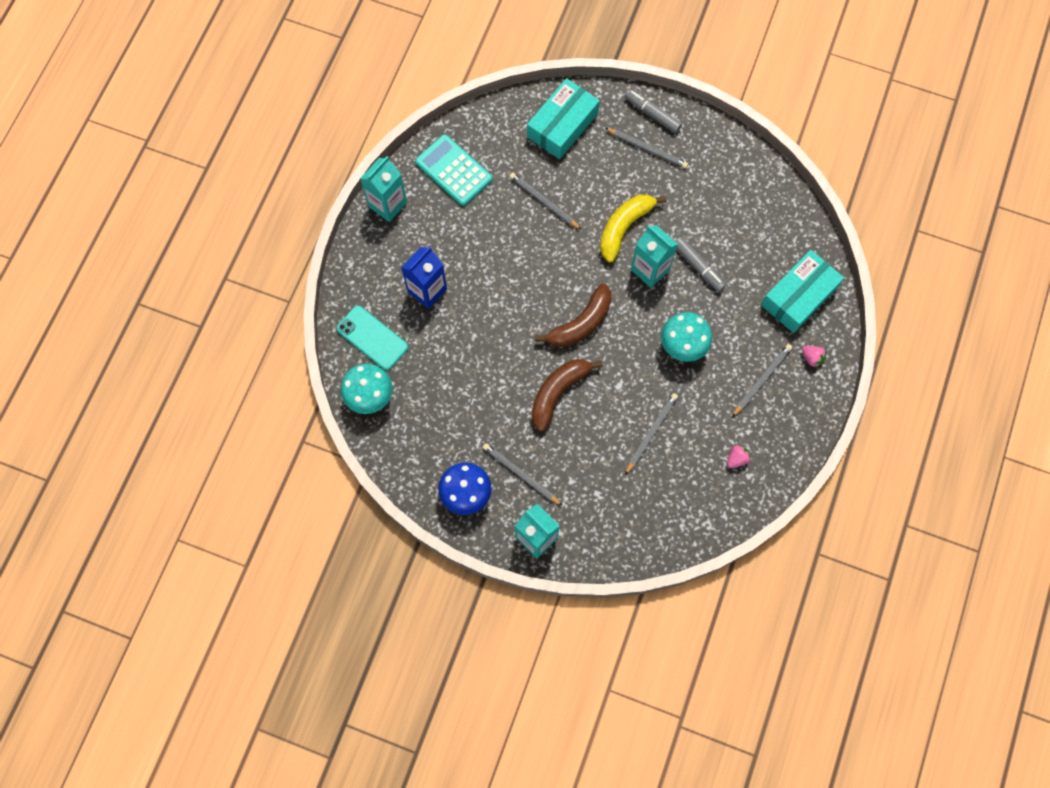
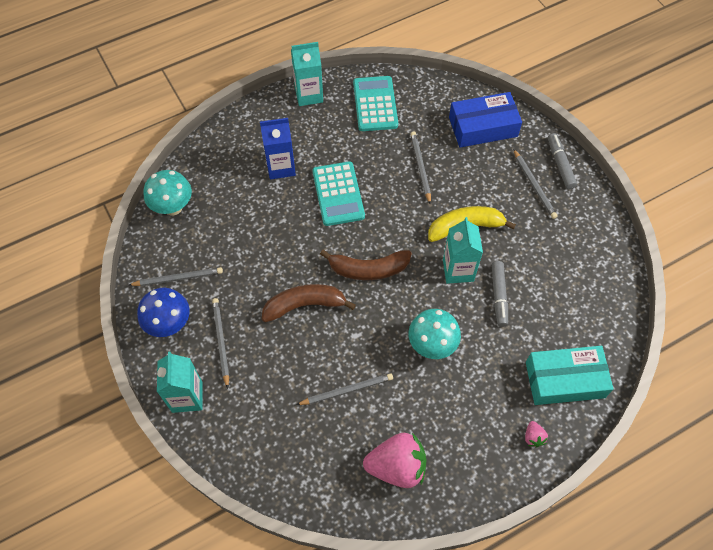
camera: 40 degrees right, 10 degrees down
turquoise phone [336,306,408,370] -> none
turquoise box [527,78,600,159] -> blue box [449,92,522,148]
pink strawberry [727,445,751,468] -> pink strawberry [363,433,426,488], size x2.32
grey pencil [732,344,792,417] -> grey pencil moved to [129,267,223,286]
none -> turquoise calculator [312,161,365,226]

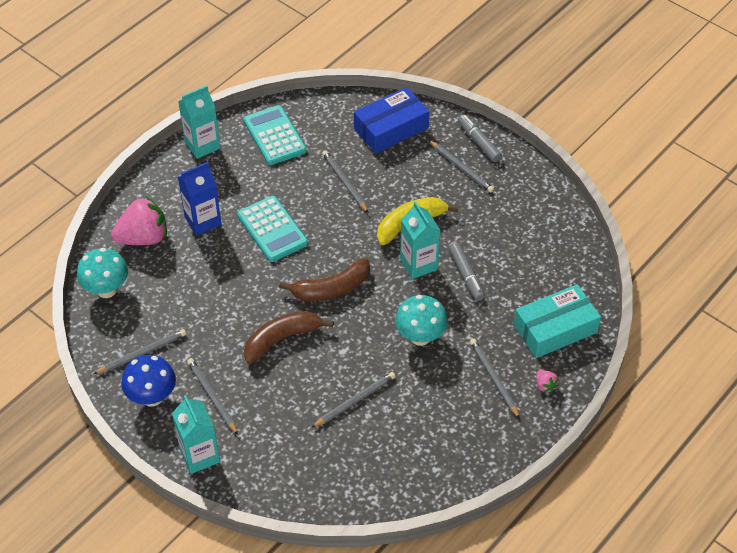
camera: 20 degrees left, 10 degrees down
pink strawberry [363,433,426,488] -> pink strawberry moved to [111,196,167,245]
none -> grey pencil [470,339,520,419]

